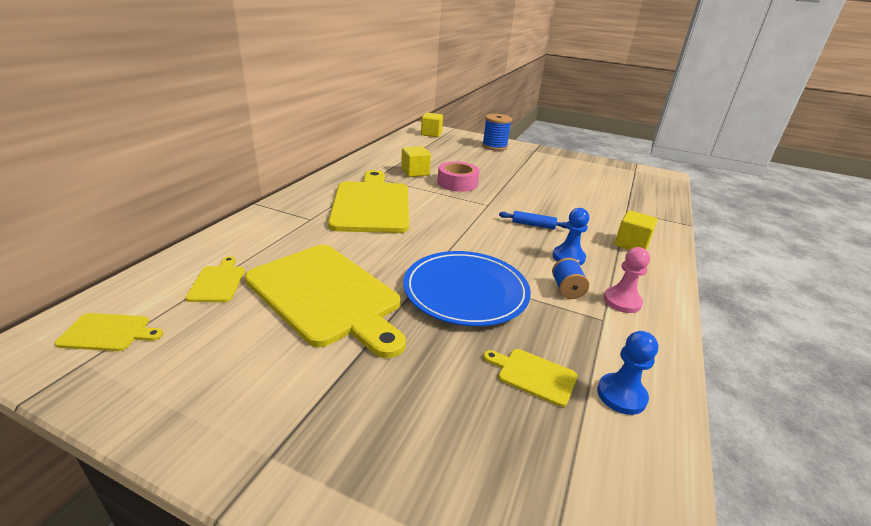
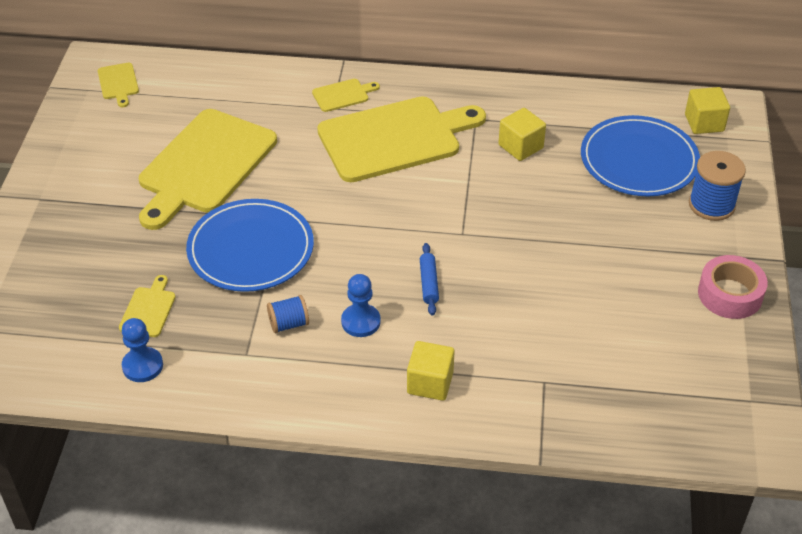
camera: 75 degrees right, 15 degrees up
yellow cutting board [185,256,245,302] -> yellow cutting board moved to [312,79,380,112]
pink tape [437,161,480,192] -> pink tape moved to [698,255,768,319]
pink pawn [603,247,650,313] -> none
none -> blue plate [581,115,700,196]

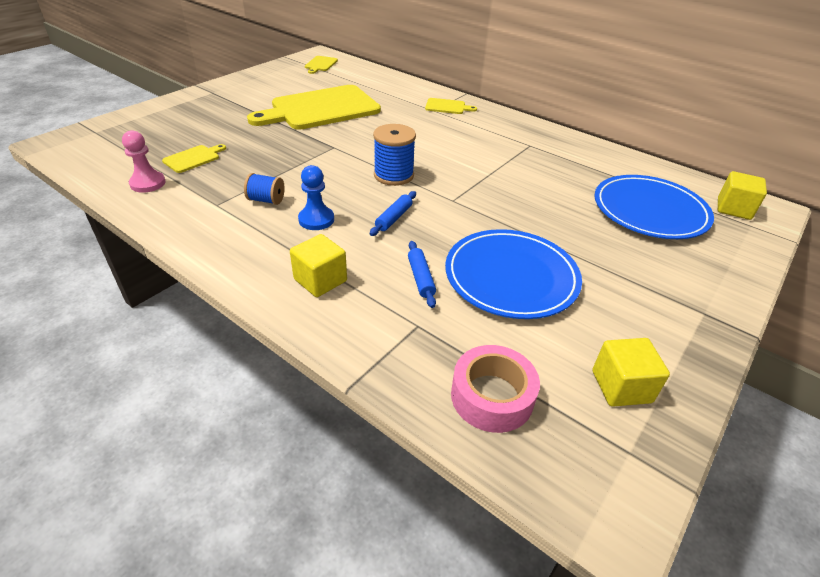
camera: 30 degrees right, 5 degrees down
blue pawn [122,318,163,382] -> pink pawn [122,130,166,193]
blue plate [186,199,314,292] -> blue plate moved to [445,229,582,319]
yellow cutting board [317,96,486,182] -> none
yellow cube [498,108,546,161] -> yellow cube moved to [593,338,670,407]
blue spool [689,151,746,221] -> blue spool moved to [373,124,416,186]
pink tape [698,255,768,319] -> pink tape moved to [451,345,540,433]
none -> blue rolling pin [408,241,436,308]

